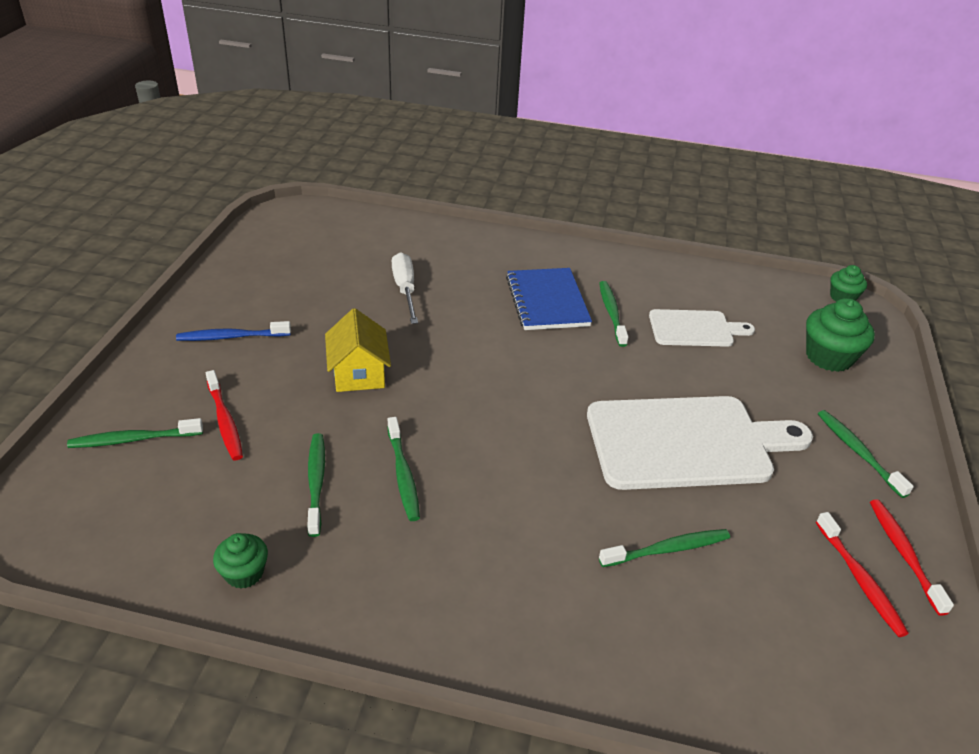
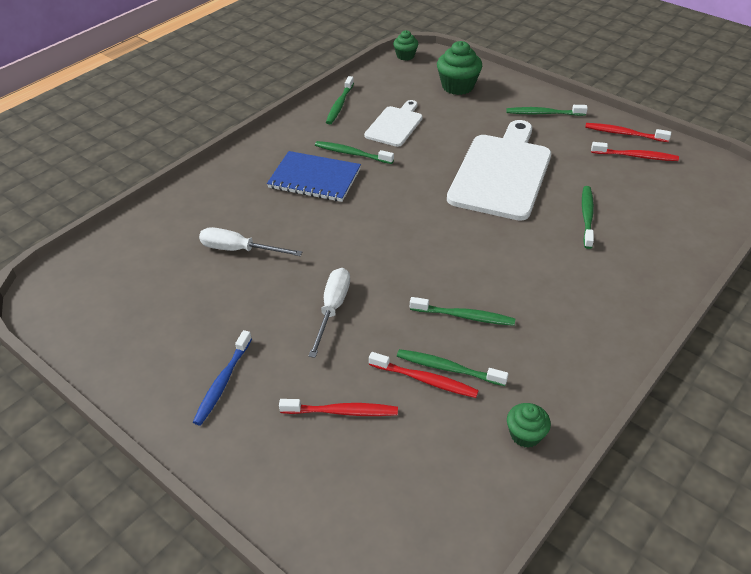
camera: 60 degrees left, 5 degrees up
green toothbrush [67,418,203,448] -> green toothbrush moved to [326,76,354,124]
yellow house [325,308,391,392] -> white screwdriver [309,268,350,358]
none -> red toothbrush [369,352,479,398]

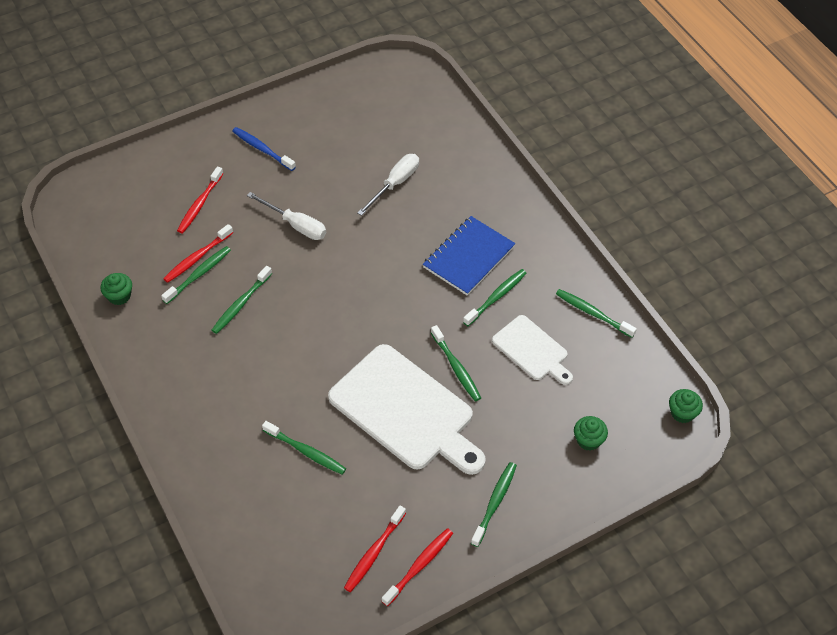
camera: 110 degrees right, 10 degrees up
green cupcake [437,41,482,95] -> green cupcake [574,416,608,451], size x0.59
none -> green toothbrush [431,325,481,401]

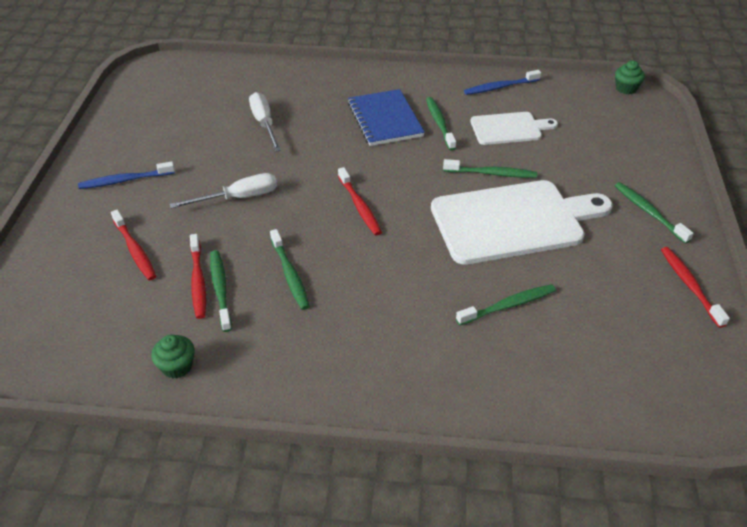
camera: 55 degrees left, 10 degrees down
red toothbrush [344,506,406,592] -> red toothbrush moved to [338,167,382,236]
green toothbrush [556,289,637,338] -> blue toothbrush [464,70,541,95]
green cupcake [574,416,608,451] -> none

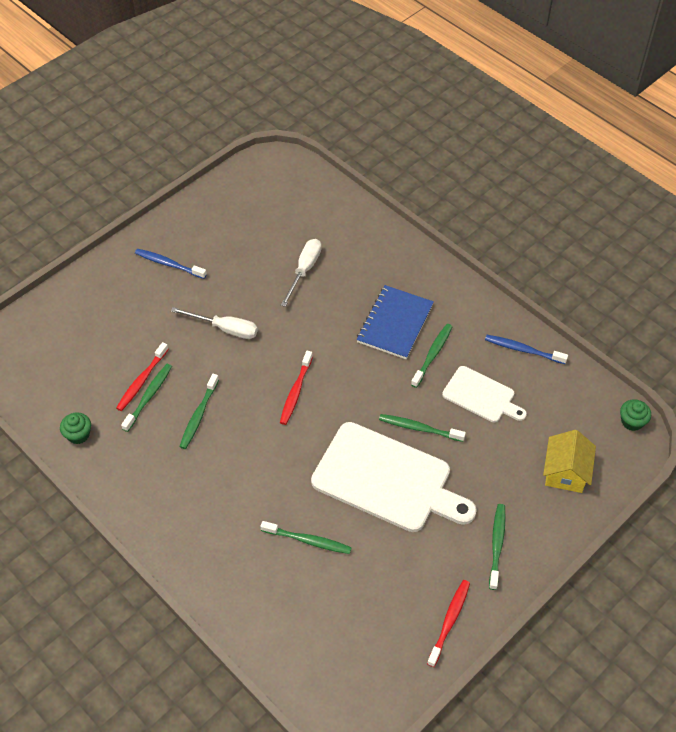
camera: 40 degrees right, 10 degrees up
red toothbrush [111,210,156,280] -> none
green toothbrush [443,159,537,178] -> green toothbrush turned 150 degrees clockwise [379,414,466,442]
none -> yellow house [543,430,596,493]

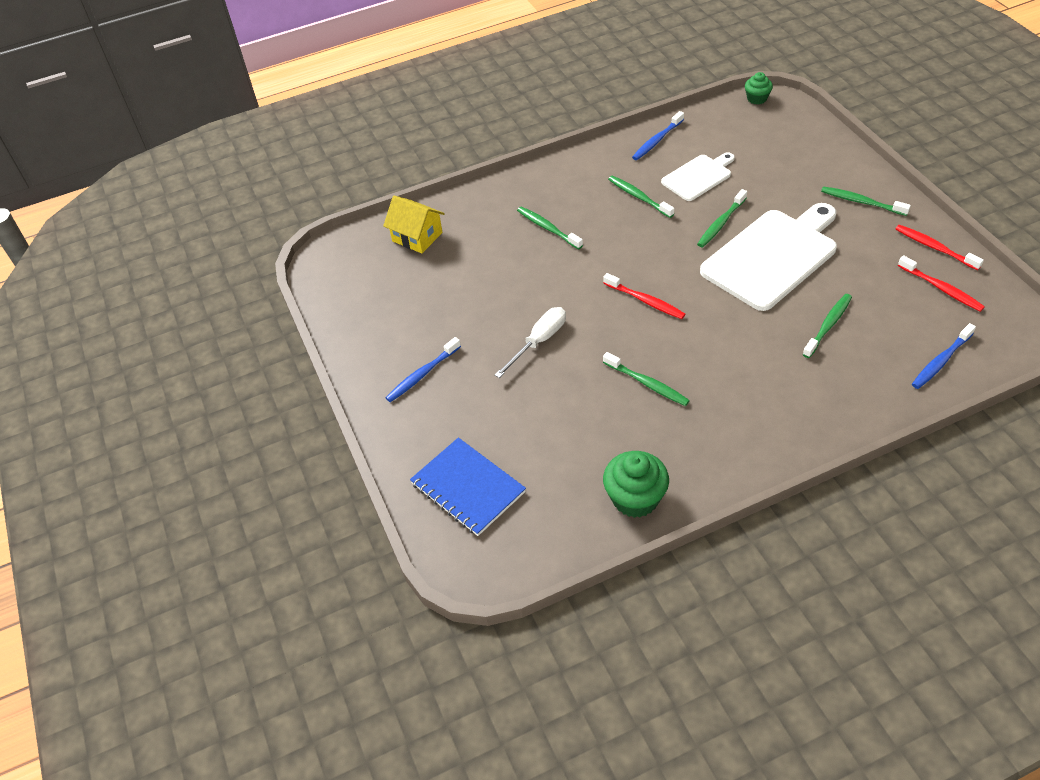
camera: 65 degrees left, 5 degrees down
green cupcake [60,412,91,444] -> green cupcake [603,451,669,518], size x1.69
red toothbrush [116,342,169,411] -> red toothbrush moved to [898,255,985,312]
green toothbrush [121,364,172,432] -> green toothbrush moved to [517,207,583,249]
white screwdriver [281,239,322,307] -> none
blue notebook [357,285,434,359] -> blue notebook moved to [410,437,526,536]
yellow house [543,430,596,493] -> yellow house moved to [383,196,445,253]
none -> blue toothbrush [912,323,976,389]

